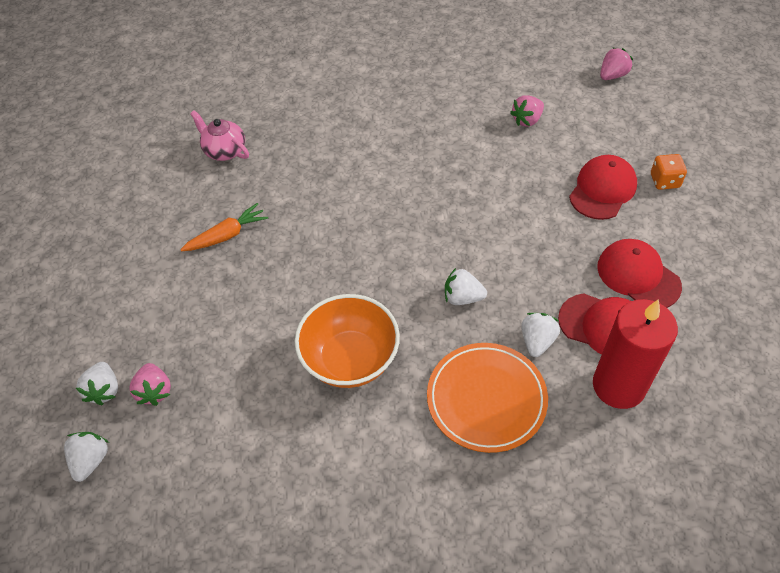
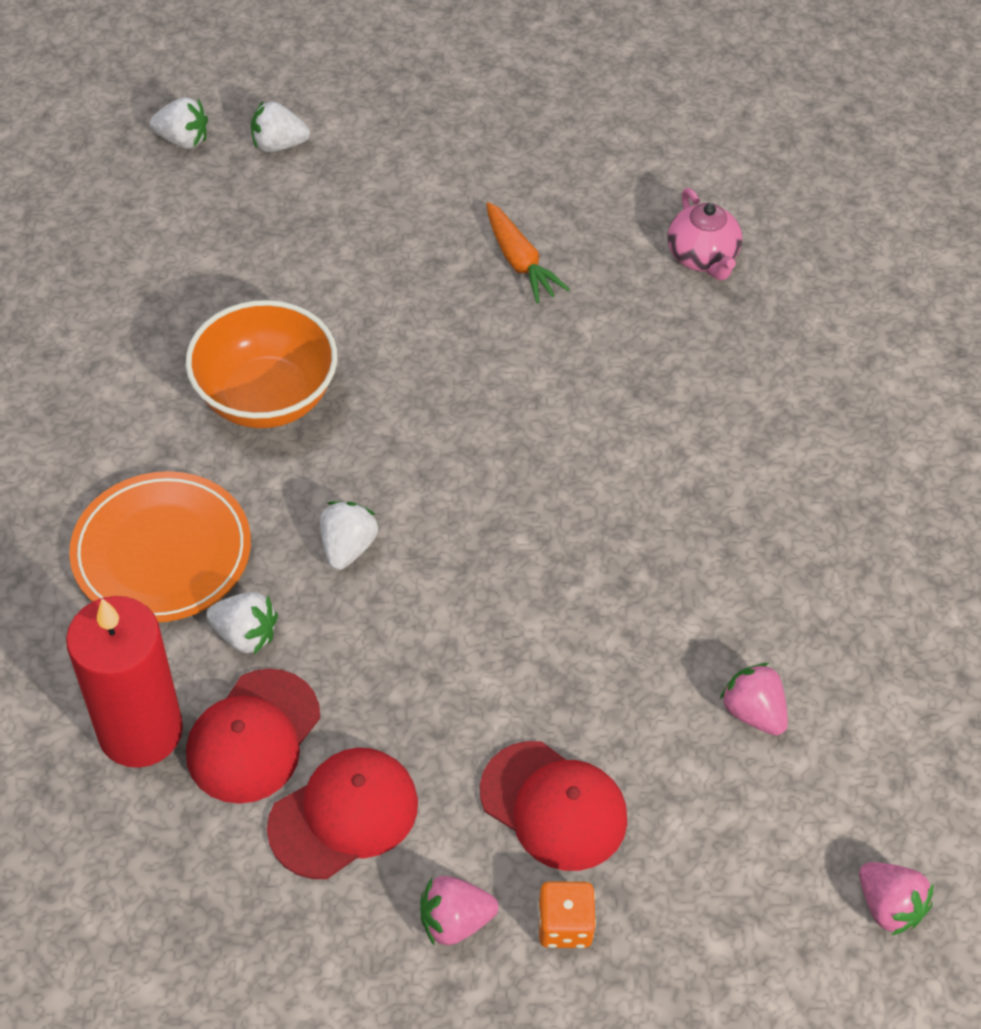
camera: 90 degrees right, 0 degrees up
pink strawberry [129,363,171,406] -> pink strawberry moved to [420,876,499,946]
pink teapot [190,110,249,161] -> pink teapot turned 120 degrees clockwise [668,188,742,280]

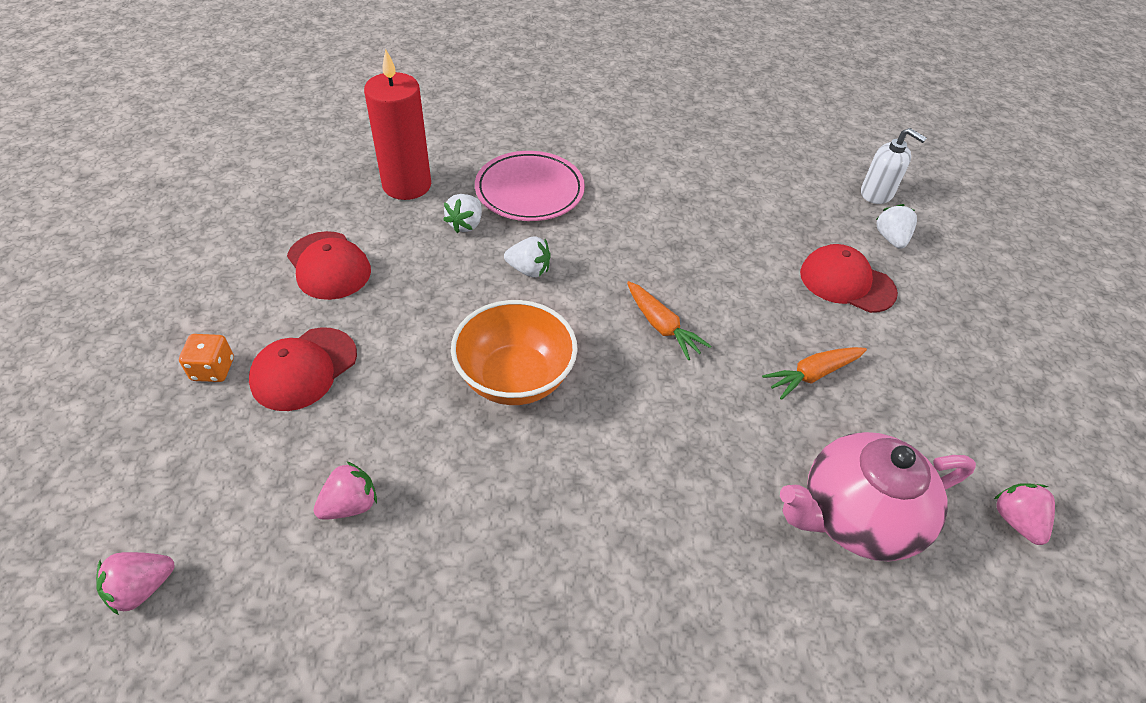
camera: 90 degrees right, 5 degrees down
orange plate [69,471,251,622] -> pink plate [475,151,585,221]
white strawberry [149,97,208,149] -> white soap dispenser [861,128,927,204]
orange bowl [186,300,338,428] -> orange bowl moved to [451,300,578,405]
red cap [186,669,320,804] -> red cap moved to [800,244,898,313]
pink strawberry [420,876,499,946] -> pink strawberry moved to [994,483,1055,545]
pink teapot [668,188,742,280] -> pink teapot [780,432,976,561], size x1.75
none -> orange carrot [627,281,711,360]

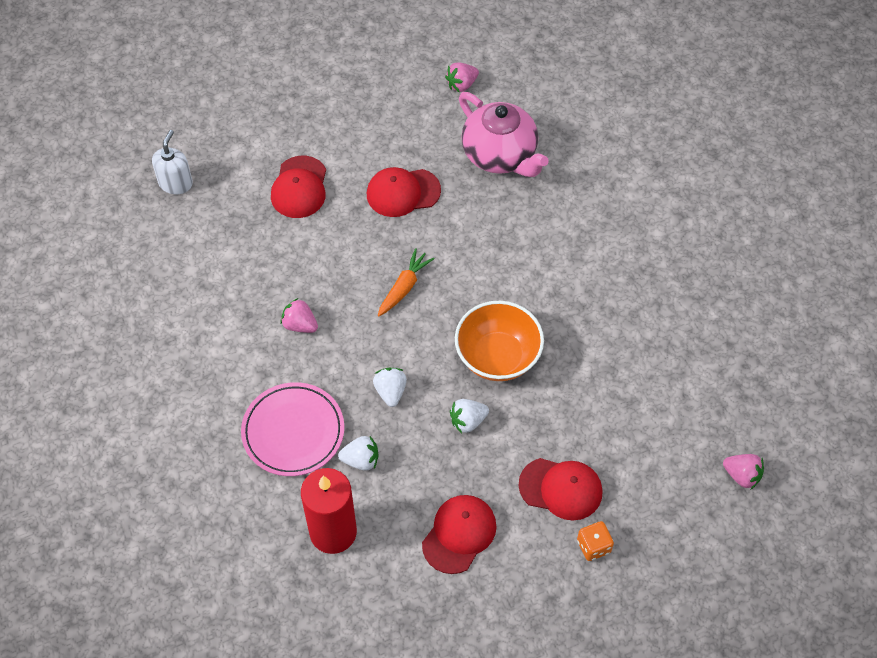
camera: 110 degrees left, 10 degrees up
pink strawberry [313,461,377,520] -> pink strawberry moved to [280,298,318,333]
orange carrot [762,347,867,400] -> red cap [367,167,441,217]
white strawberry [876,204,917,249] -> white strawberry moved to [450,399,489,433]

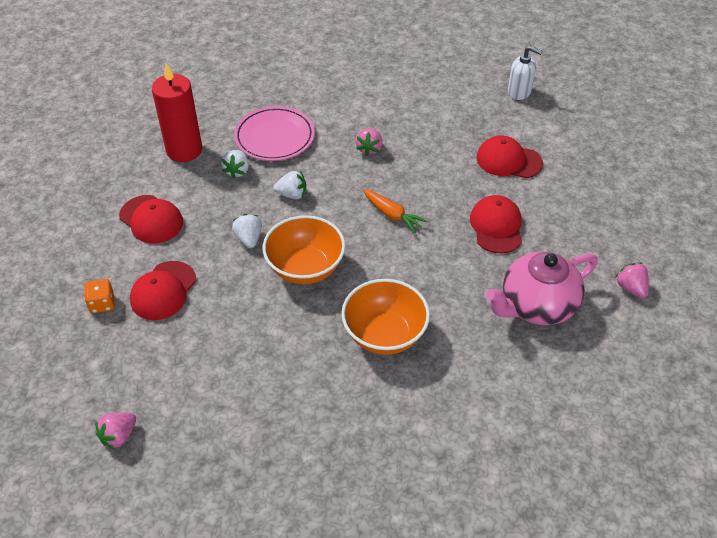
camera: 100 degrees right, 10 degrees down
pink strawberry [280,298,318,333] -> pink strawberry turned 150 degrees clockwise [355,128,383,156]
none -> orange bowl [341,279,430,355]

